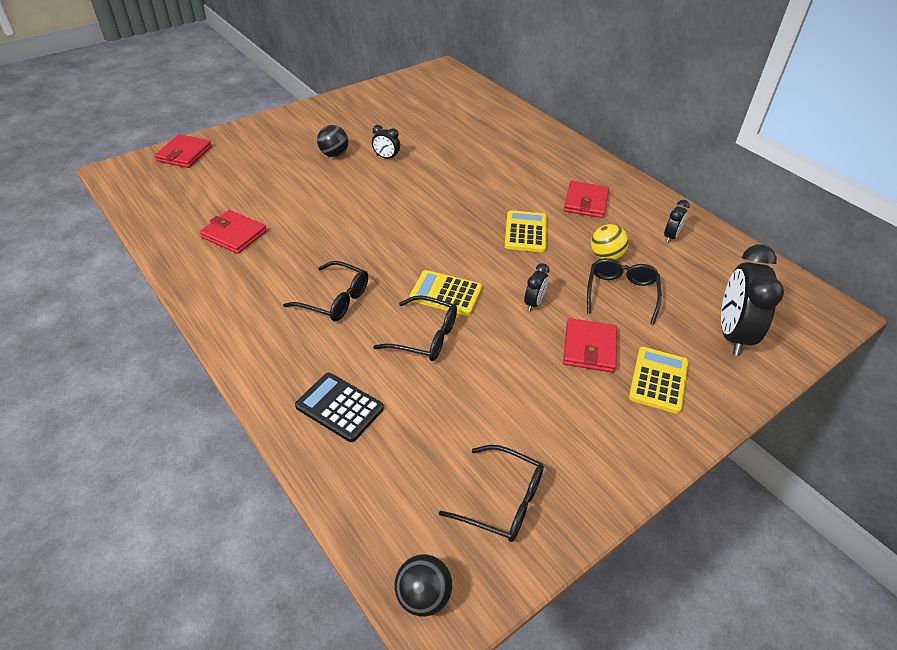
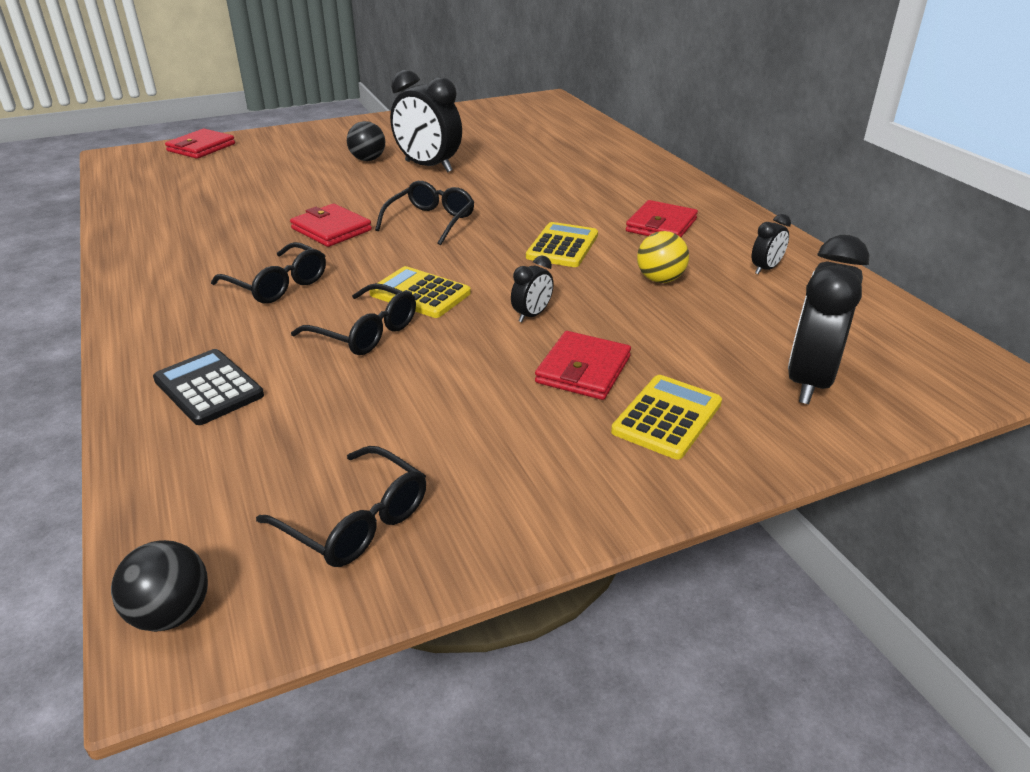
camera: 15 degrees right, 10 degrees down
red wallet [200,210,267,254] -> red wallet moved to [290,203,372,247]
black clock [372,125,400,160] -> black clock [390,70,462,173], size x2.12
black glasses [587,258,662,325] -> black glasses moved to [375,181,475,245]

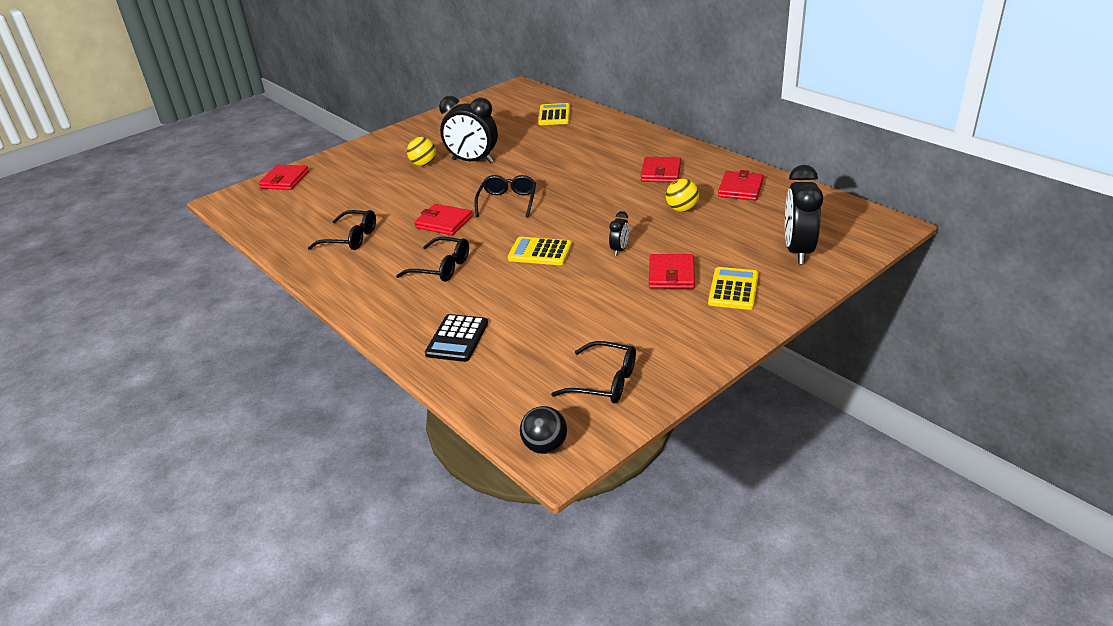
camera: 15 degrees left, 0 degrees up
black calculator [153,349,264,425] -> black calculator turned 105 degrees counterclockwise [425,314,488,362]
black glasses [291,283,416,355] -> black glasses moved to [308,210,376,250]
black ball [347,121,385,161] -> yellow ball [407,137,436,166]
yellow calculator [526,222,598,267] -> yellow calculator moved to [538,103,570,125]
black clock [752,214,791,274] -> red wallet [718,170,764,201]

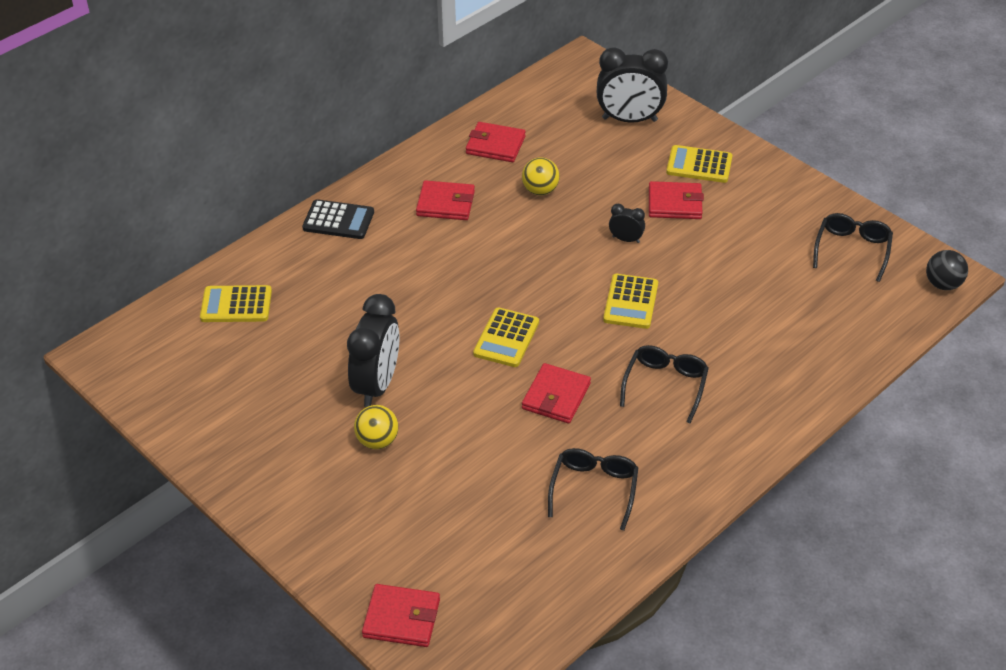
camera: 95 degrees left, 10 degrees up
black calculator [425,314,488,362] -> black calculator moved to [302,199,374,239]
black glasses [474,175,536,217] -> yellow calculator [473,308,539,367]

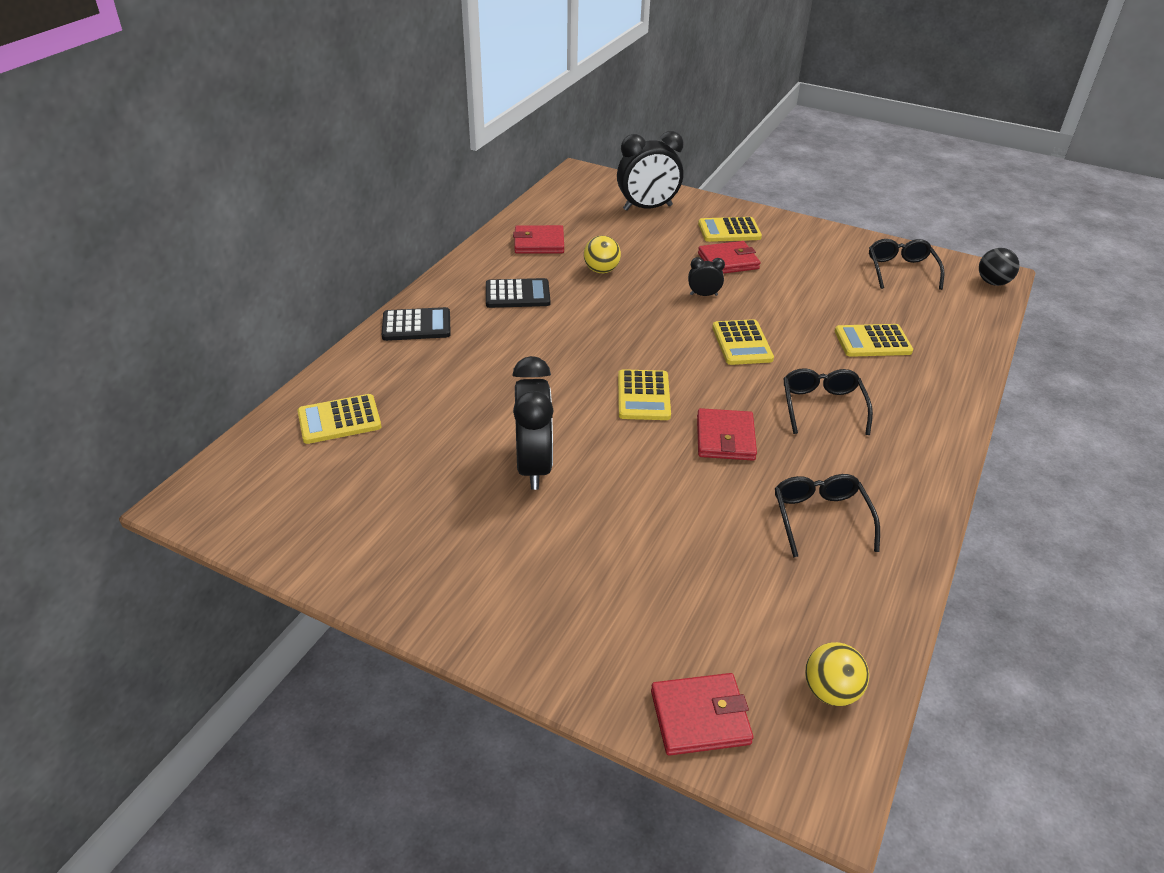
camera: 20 degrees left, 5 degrees down
yellow ball [354,405,398,449] -> yellow ball moved to [805,642,869,706]
red wallet [416,180,475,220] -> black calculator [486,278,550,308]
none -> yellow calculator [835,324,913,357]

